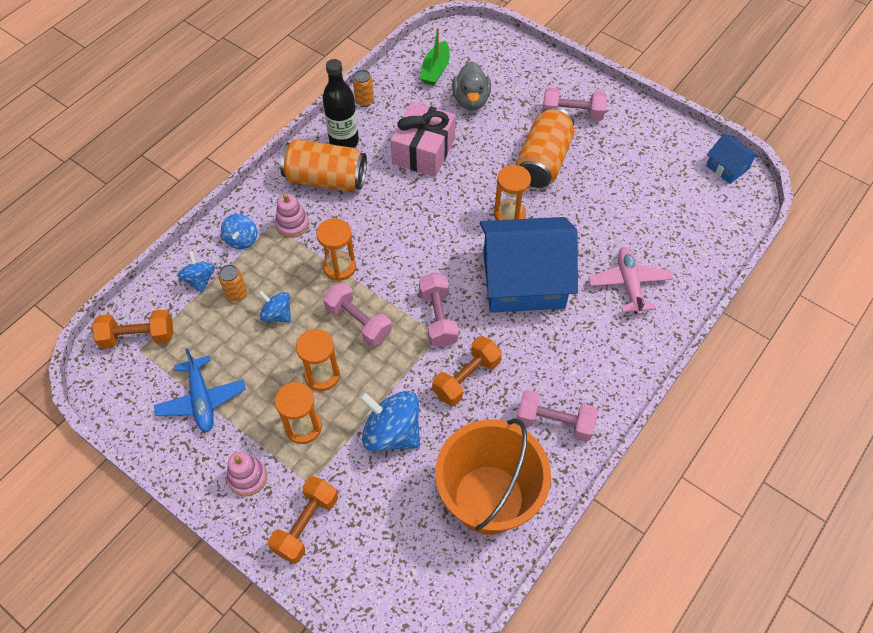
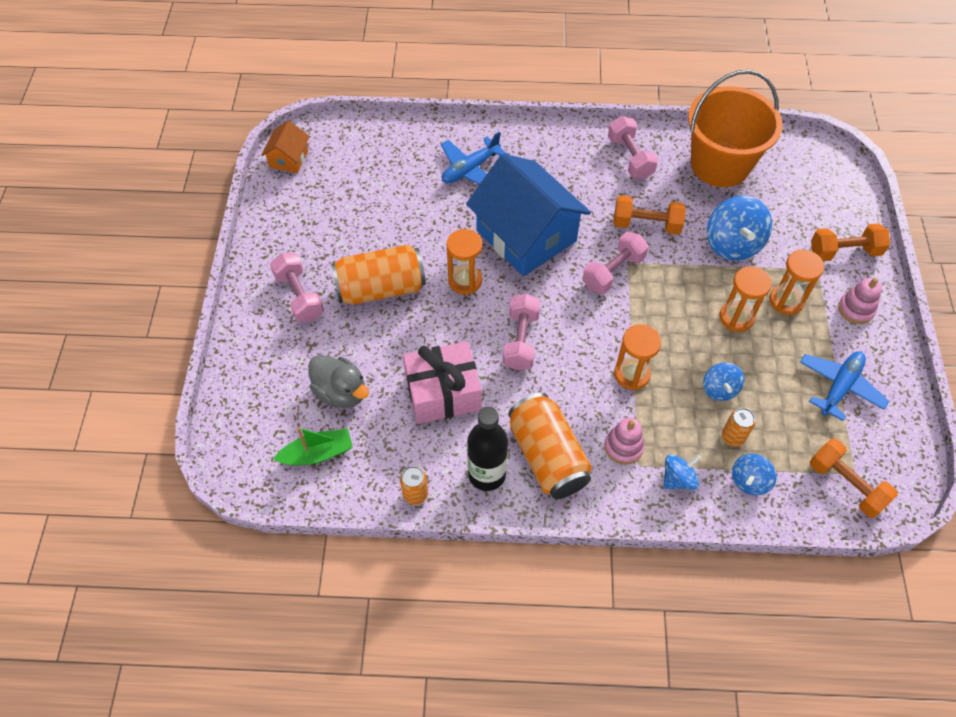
camera: 125 degrees left, 0 degrees up
pink dumbbell [323,282,392,347] -> pink dumbbell moved to [503,294,540,371]
grey duck [452,61,491,110] -> grey duck turned 75 degrees clockwise [308,355,369,408]
pink plane [588,247,673,315] -> blue plane [441,131,507,185]
blue house [706,133,759,184] -> orange house [261,121,310,173]

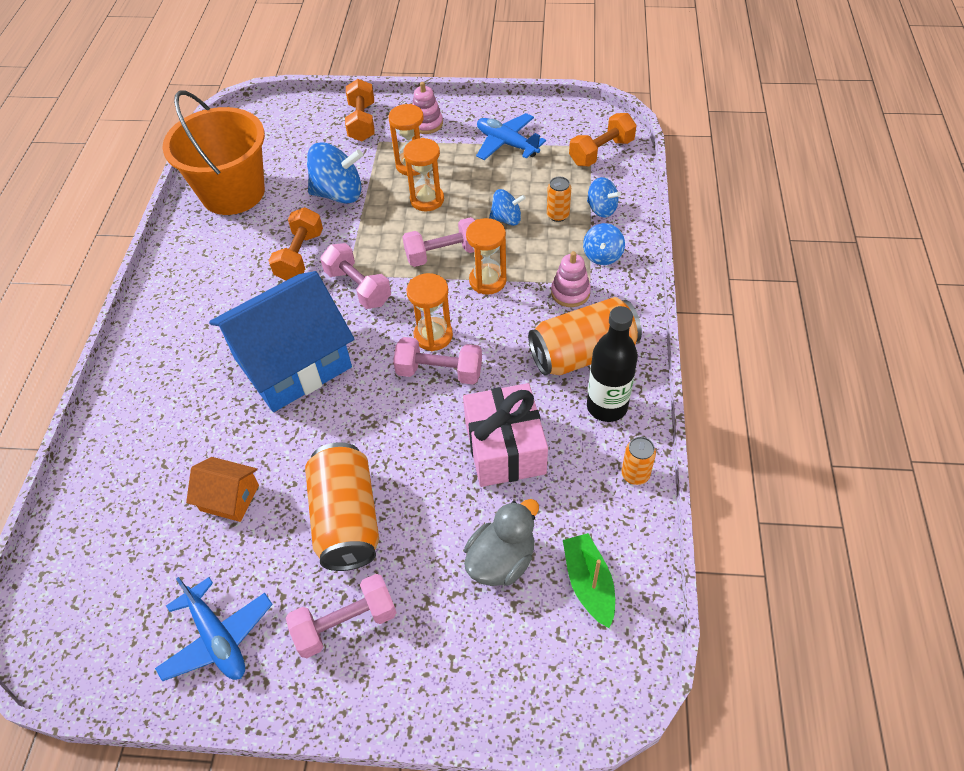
camera: 85 degrees left, 5 degrees down
orange house [261,121,310,173] -> orange house moved to [186,457,259,522]
blue plane [441,131,507,185] -> blue plane moved to [155,577,273,681]
orange hourglass [446,229,482,294] -> orange hourglass moved to [407,273,453,351]
pink dumbbell [608,116,658,179] -> pink dumbbell moved to [402,217,475,267]
blue spinning top [663,454,701,490] -> blue spinning top turned 135 degrees counterclockwise [583,223,625,265]

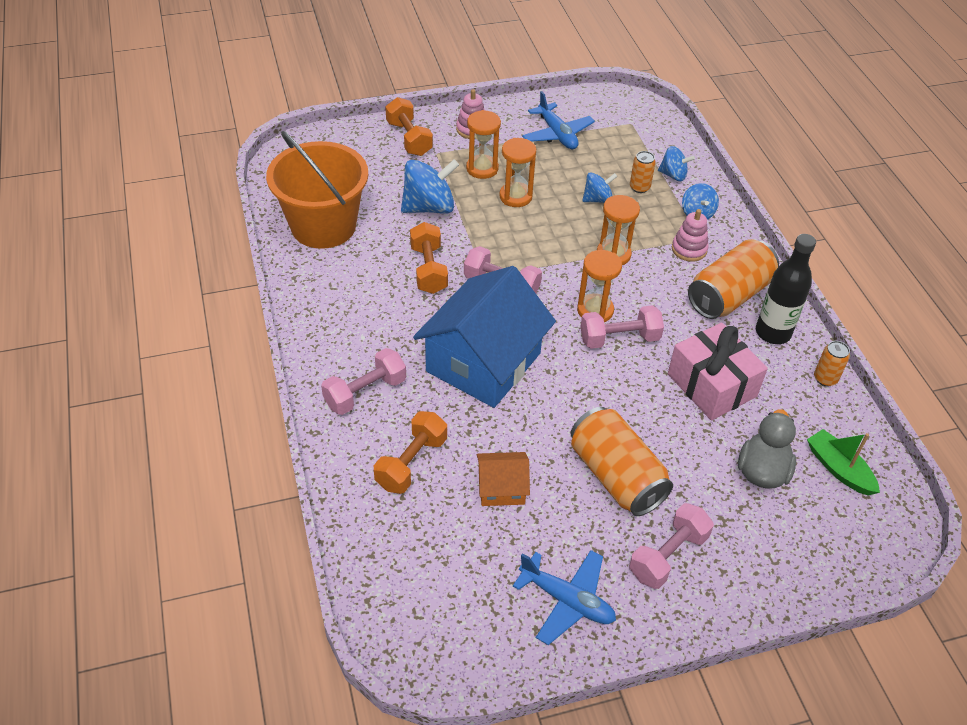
camera: 25 degrees left, 5 degrees down
pink dumbbell [402,217,475,267] -> pink dumbbell moved to [321,348,406,415]
blue plane [476,113,546,160] -> blue plane turned 135 degrees counterclockwise [522,91,595,149]
orange dumbbell [569,113,637,167] -> orange dumbbell moved to [374,411,447,494]

